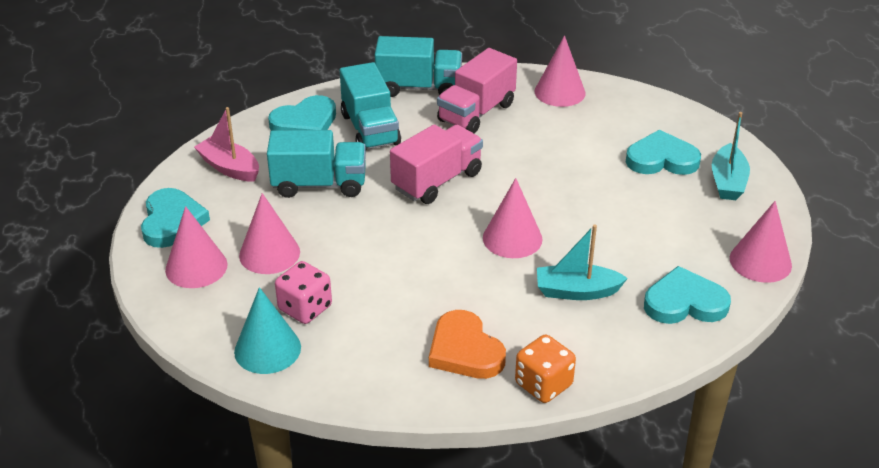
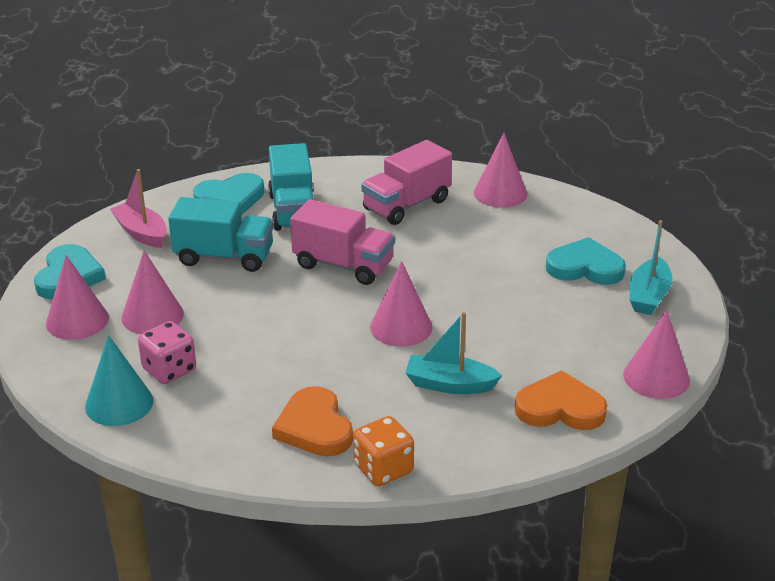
camera: 10 degrees right, 5 degrees down
turquoise truck [375,36,462,97] -> none
pink truck [390,125,483,204] -> pink truck turned 60 degrees clockwise [290,199,395,285]
turquoise heart [644,266,731,324] -> orange heart [515,370,607,430]

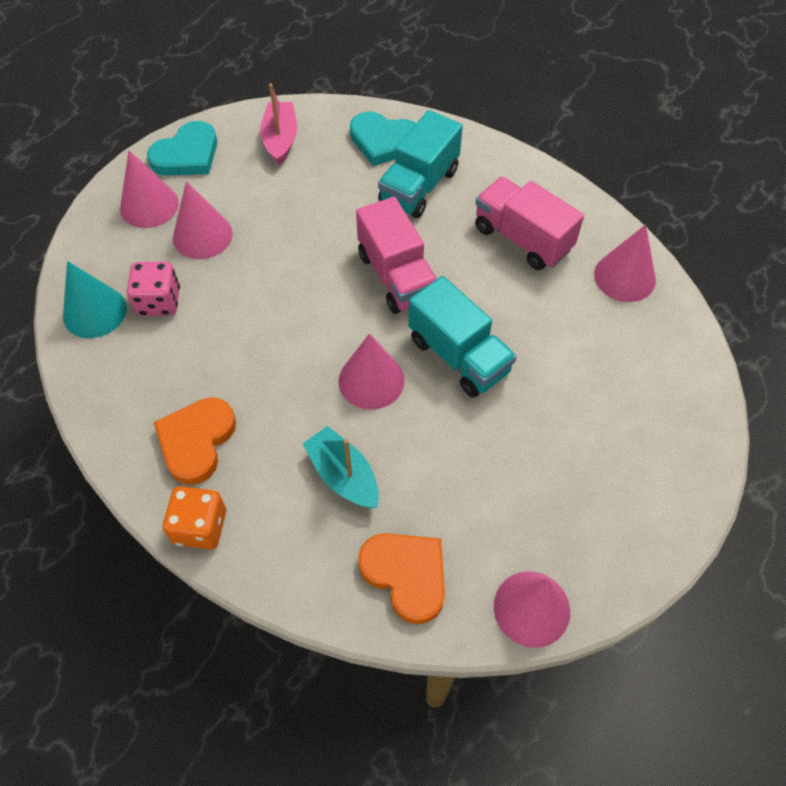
camera: 40 degrees right, 25 degrees up
turquoise truck [168,197,274,272] -> turquoise truck moved to [408,276,517,398]
pink truck [361,140,452,225] -> pink truck turned 45 degrees clockwise [475,176,584,270]
turquoise heart [546,237,626,285] -> none
turquoise boat [630,220,672,315] -> none

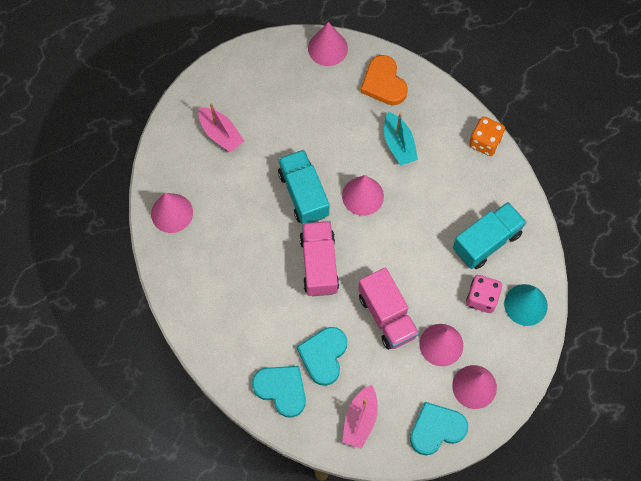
camera: 160 degrees left, 10 degrees up
orange heart [154,397,236,485] -> none
turquoise truck [378,110,463,218] -> turquoise truck moved to [453,202,527,269]
pink truck [475,176,584,270] -> pink truck moved to [358,267,419,350]
none -> pink boat [198,103,244,153]
none -> turquoise heart [297,327,347,386]

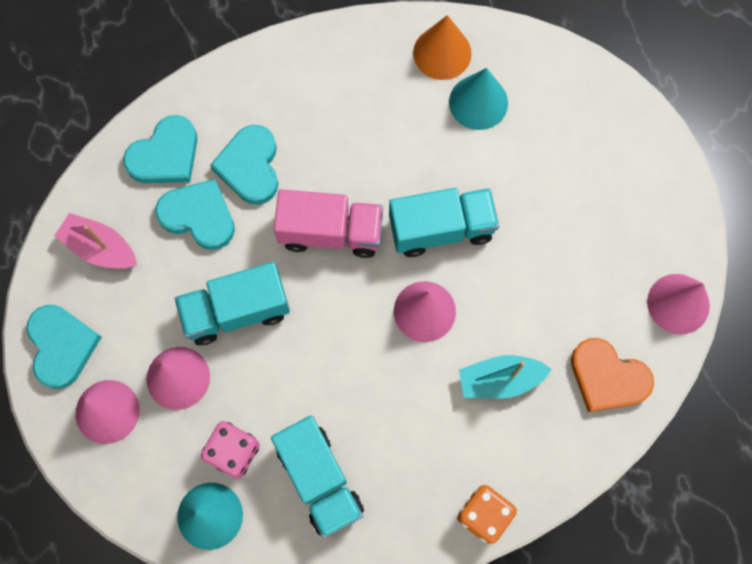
camera: 100 degrees right, 5 degrees up
pink cone [151,193,193,233] -> orange cone [413,15,472,80]
pink boat [198,103,244,153] -> none
pink truck [358,267,419,350] -> turquoise truck [175,262,290,345]
orange heart [360,55,408,105] -> orange heart turned 135 degrees counterclockwise [571,338,654,412]
none -> turquoise heart [210,125,278,205]
none -> turquoise cone [449,68,508,130]

